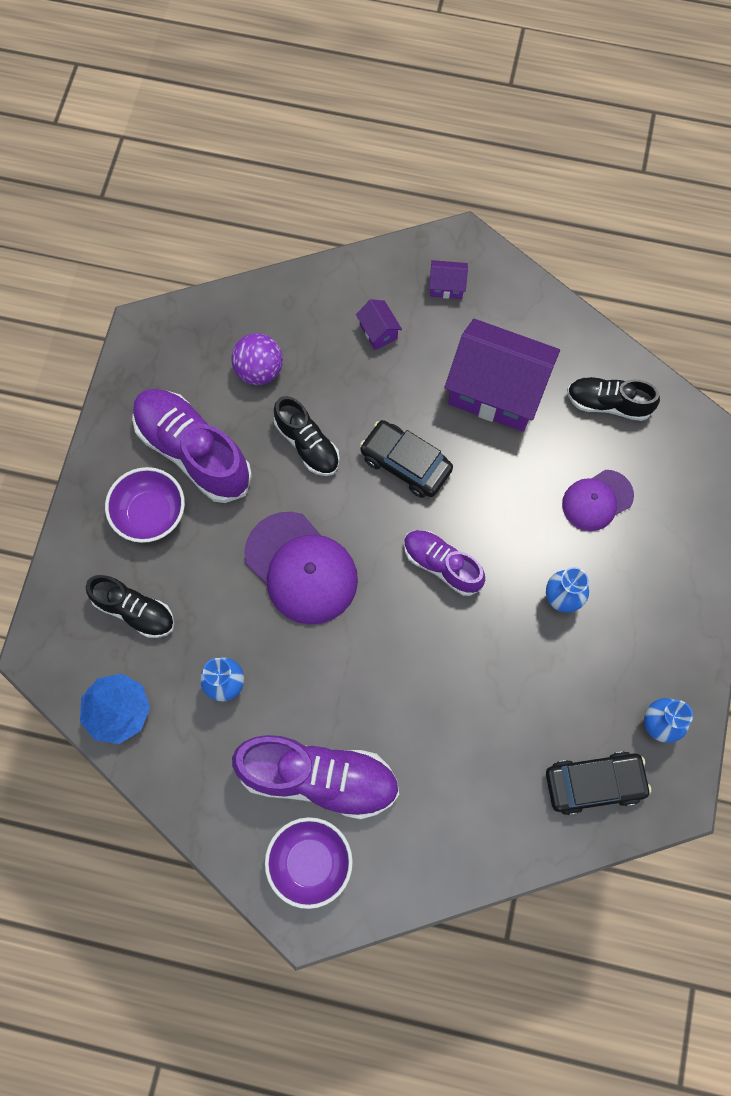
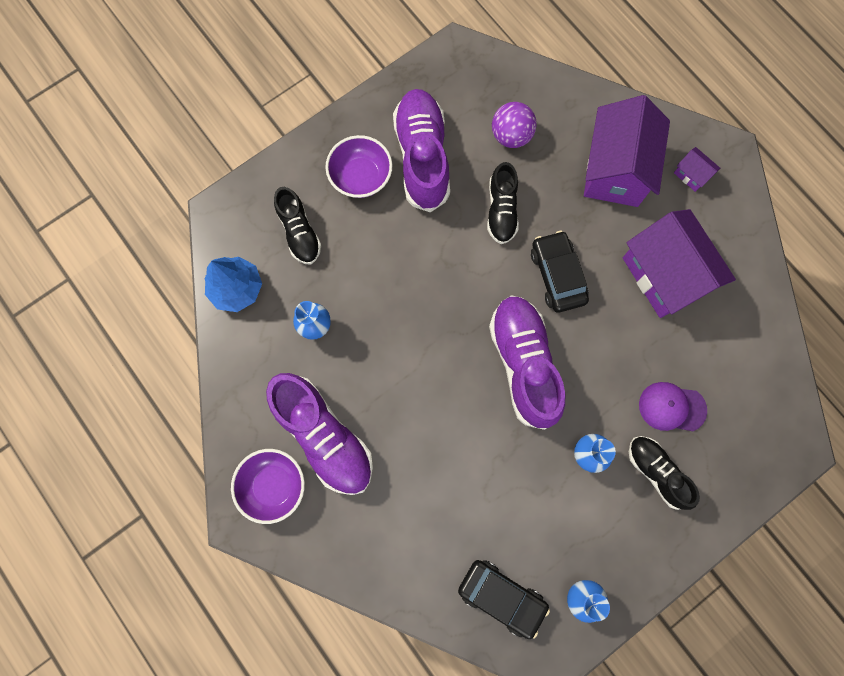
camera: 40 degrees right, 5 degrees up
purple cap [244,512,358,625] -> none
purple house [356,299,402,350] -> purple house [584,95,670,207], size x2.41
purple shoe [404,530,485,596] -> purple shoe [489,295,565,430], size x1.67
black shoe [567,377,660,421] -> black shoe moved to [629,436,700,510]

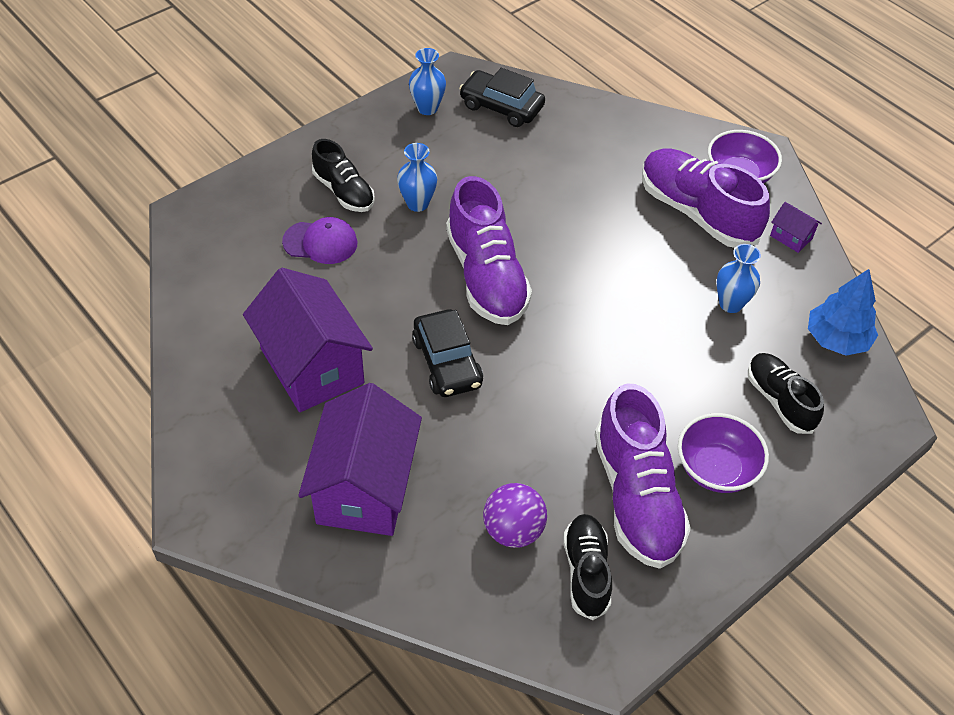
camera: 175 degrees right, 25 degrees down
black shoe [487,162,519,244] -> black shoe moved to [563,514,612,620]
purple house [674,147,720,192] -> purple house moved to [770,202,822,253]

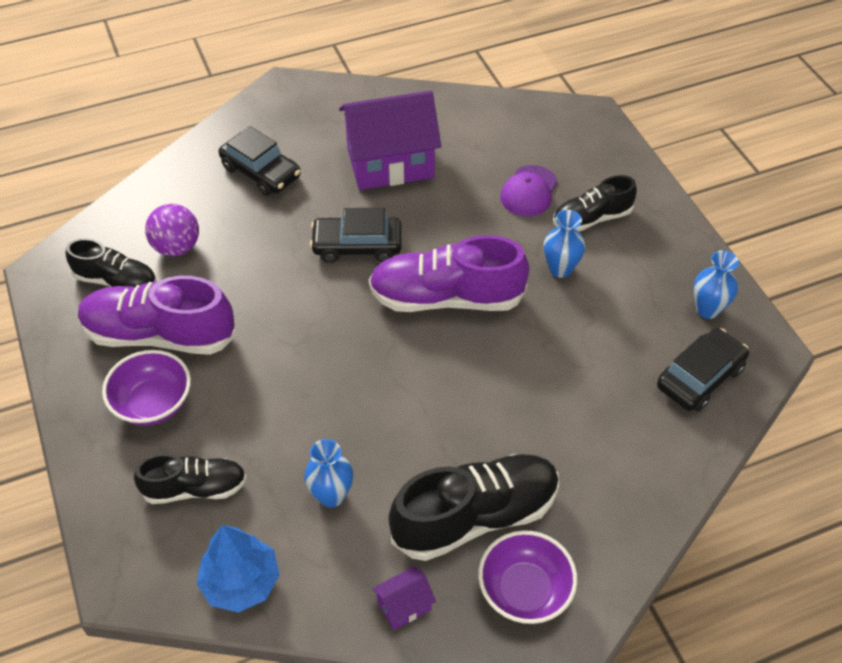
camera: 110 degrees right, 0 degrees up
purple house [298,383,422,536] -> black car [219,126,301,196]
purple shoe [642,148,770,248] -> black shoe [388,454,559,561]

